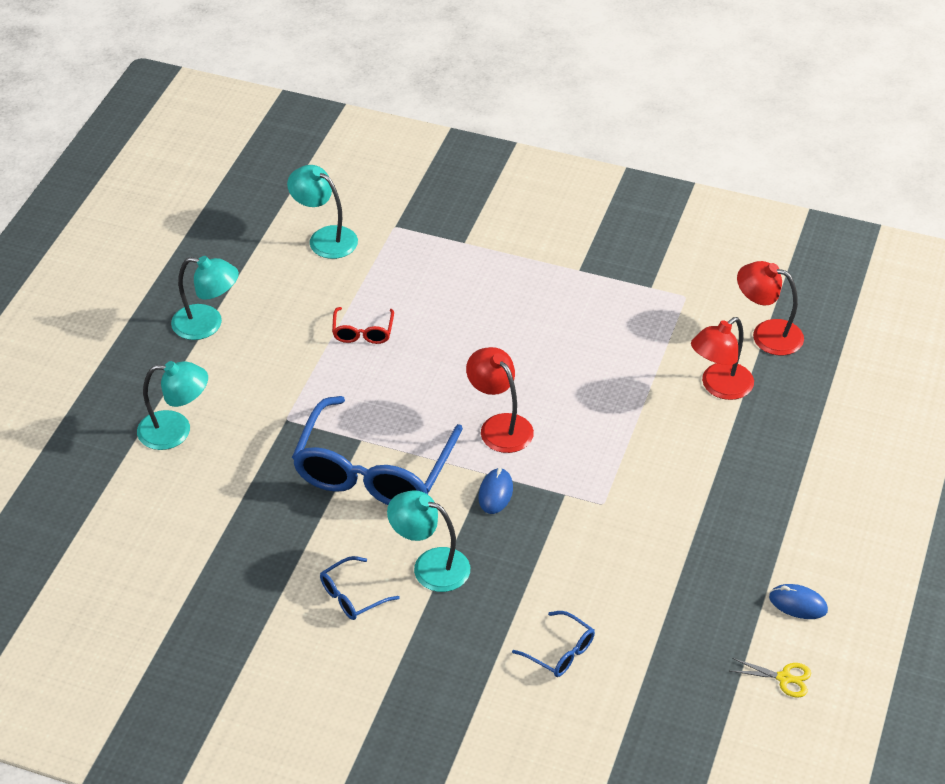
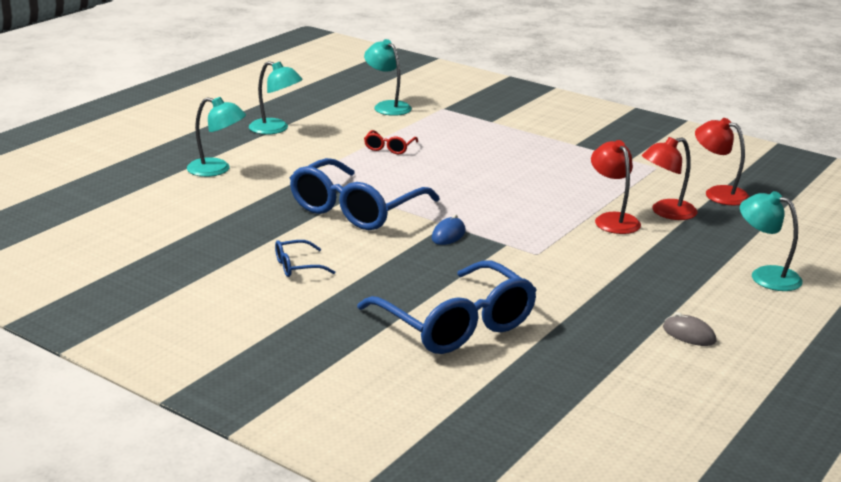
camera: 15 degrees right, 20 degrees down
turquoise lamp [387,490,470,592] -> turquoise lamp moved to [740,191,803,291]
red lamp [466,347,534,453] -> red lamp moved to [591,140,641,234]
blue glasses [512,611,595,677] -> blue glasses [357,261,537,354], size x2.32
yellow scissors [731,658,811,698] -> none
blue mouse [769,584,828,619] -> grey mouse [663,312,716,346]

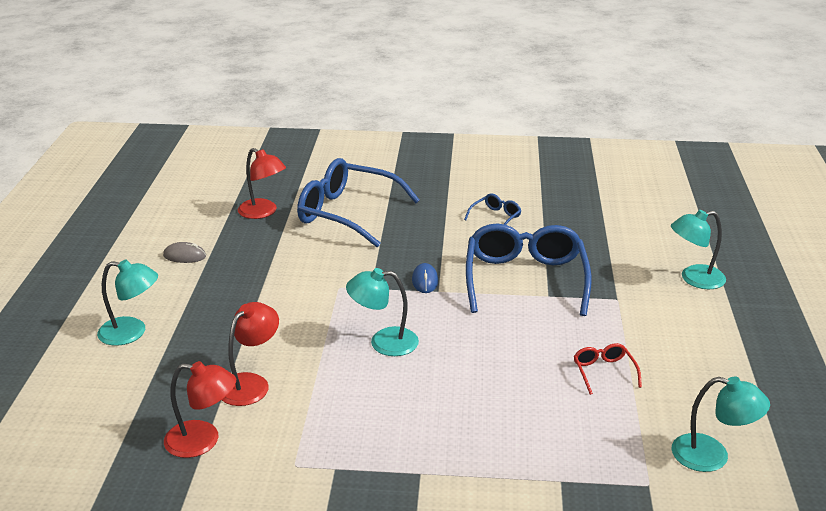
camera: 150 degrees right, 5 degrees up
turquoise lamp [249,61,303,134] -> turquoise lamp moved to [346,268,419,356]
red lamp [591,140,641,234] -> red lamp moved to [238,148,286,219]

